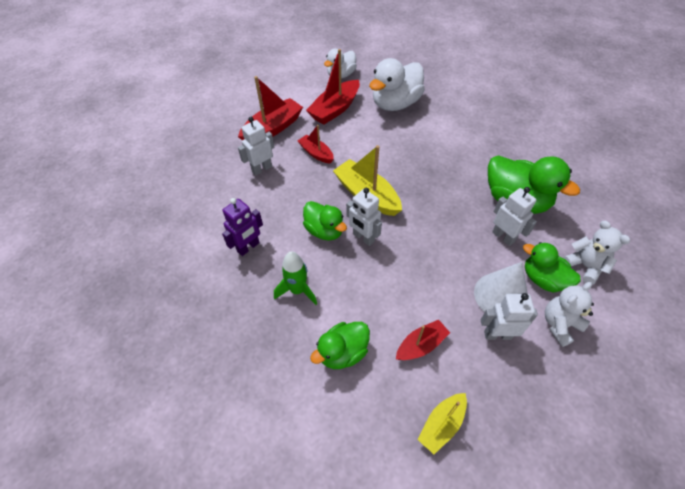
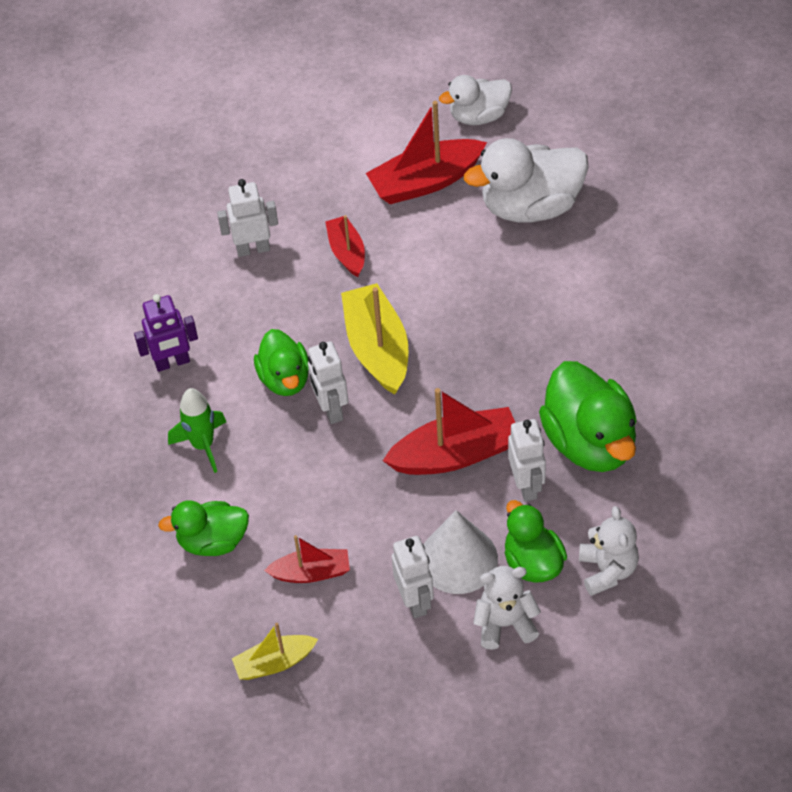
camera: 30 degrees right, 0 degrees up
red boat [238,76,303,140] -> red boat moved to [383,388,515,475]
white robot [481,293,538,340] -> white robot turned 45 degrees clockwise [392,536,434,618]

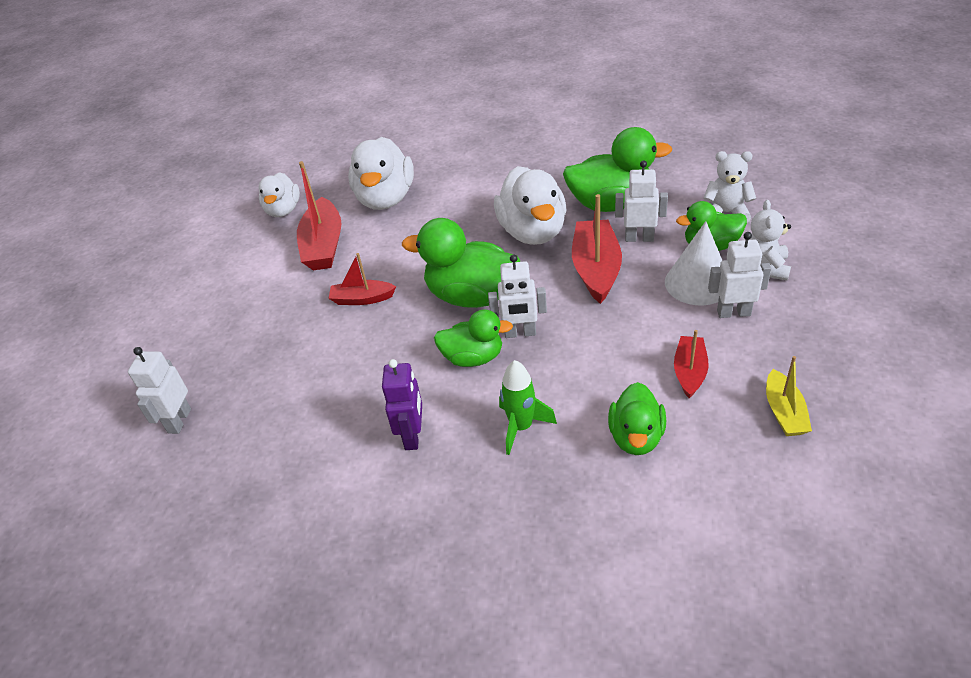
camera: 70 degrees left, 10 degrees down
white robot [217,179,278,257] -> white robot moved to [128,347,191,434]
yellow boat [341,283,408,395] -> green duck [402,218,520,308]
none -> white duck [494,166,566,245]

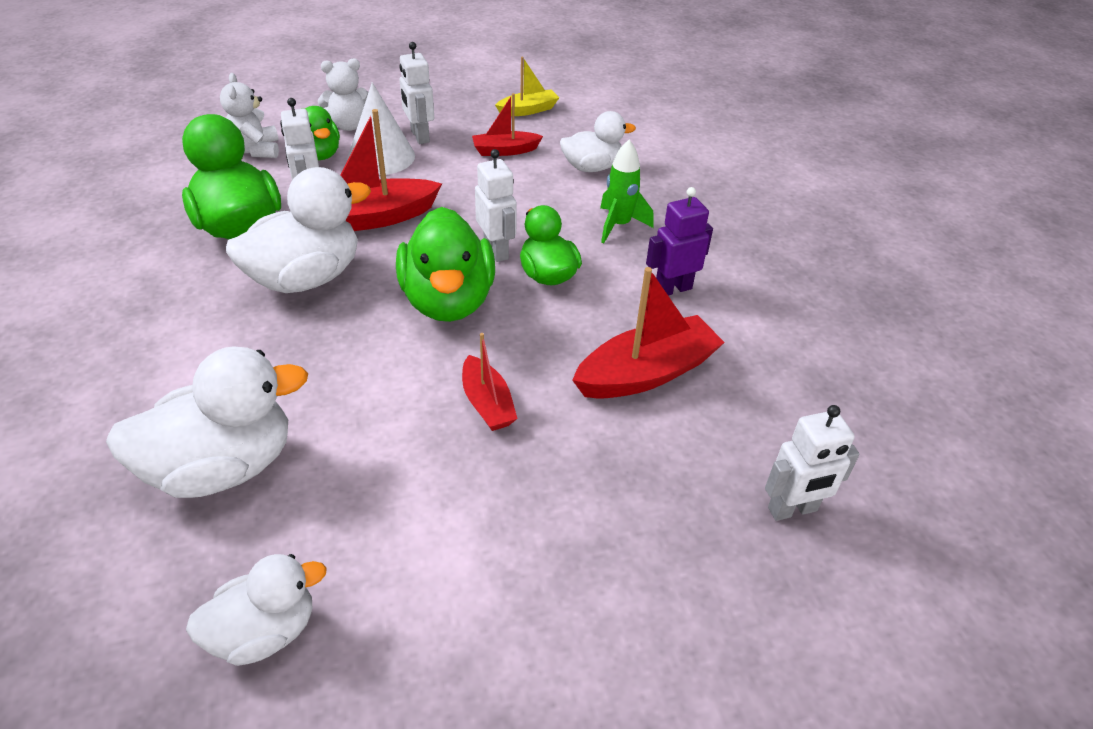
camera: 120 degrees left, 0 degrees up
red boat [297,161,342,270] -> red boat moved to [572,267,725,399]
green duck [608,382,666,455] -> white duck [560,111,636,172]

